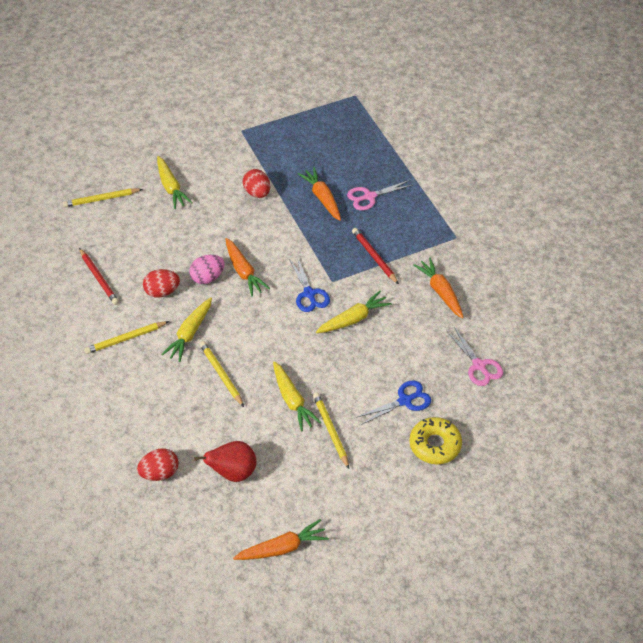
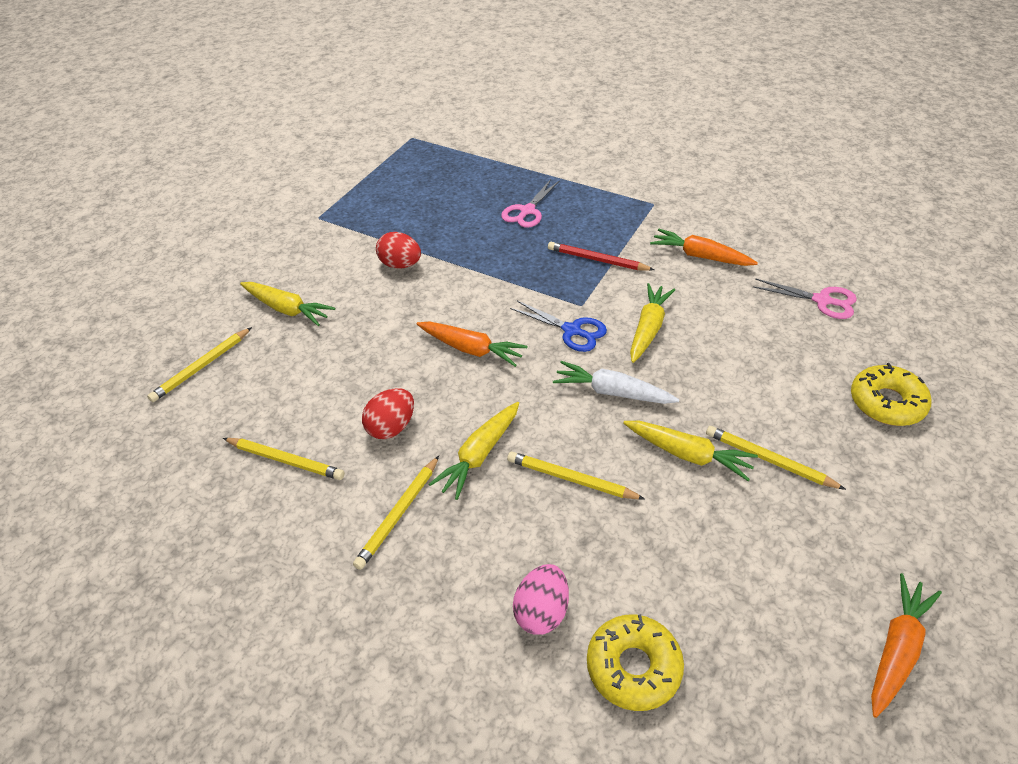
camera: 35 degrees left, 5 degrees down
red pencil [79,248,119,305] -> yellow pencil [223,438,345,480]
red egg [137,448,179,481] -> yellow donut [587,614,684,711]
yellow carrot [161,297,212,362] -> yellow carrot turned 45 degrees clockwise [429,402,519,500]
pink egg [190,255,224,284] -> pink egg moved to [513,564,569,635]
red pear [194,441,257,482] -> none
orange carrot [298,167,341,221] -> none
blue scissors [356,381,431,425] -> none
none -> white carrot [553,361,679,404]

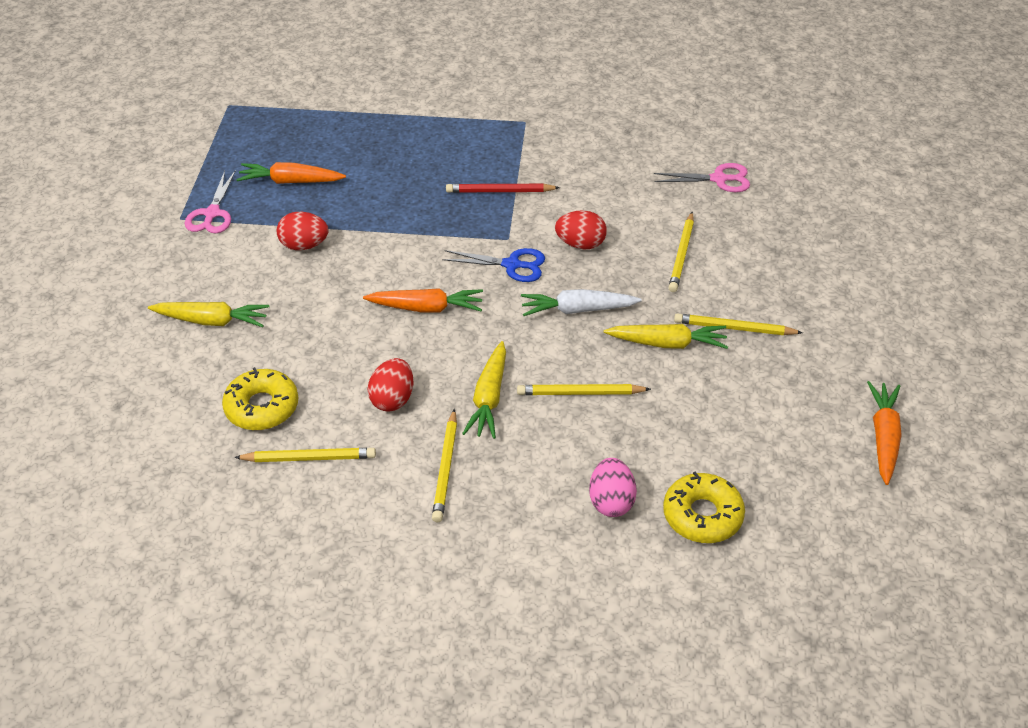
camera: 25 degrees left, 0 degrees up
yellow pencil [147,327,252,402] -> yellow pencil moved to [668,212,694,292]
pink scissors [501,179,560,228] -> pink scissors moved to [184,170,236,233]
yellow carrot [630,283,675,363] -> red egg [555,210,607,250]
orange carrot [650,229,758,266] -> orange carrot moved to [236,162,346,184]
yellow donut [851,363,932,426] -> yellow donut moved to [222,367,299,430]

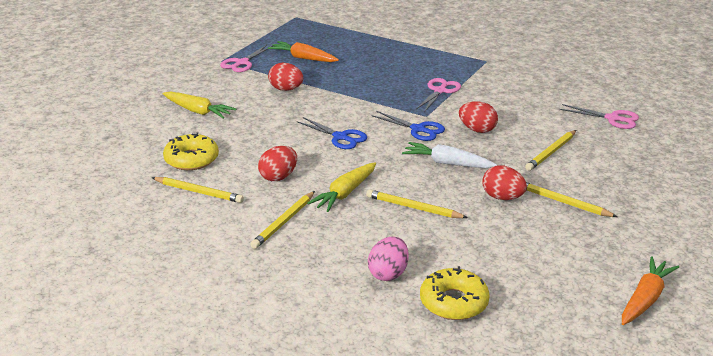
camera: 25 degrees right, 15 degrees down
orange carrot [363,288,483,313] -> blue scissors [297,117,367,149]
red pencil [446,184,560,193] -> pink scissors [416,78,461,112]
yellow carrot [604,324,728,349] -> red egg [482,165,527,200]

